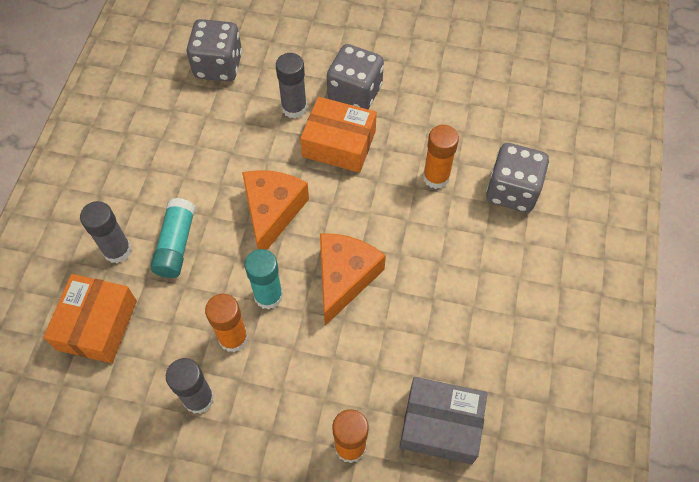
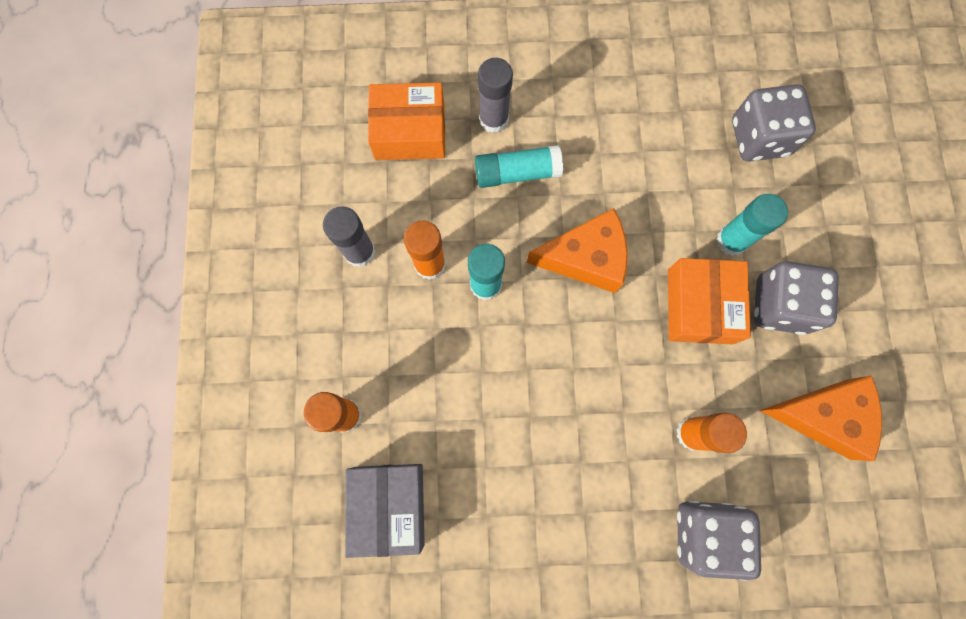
camera: 75 degrees right, 15 degrees up
grey glue stick [276,53,307,119] -> turquoise glue stick [716,194,788,256]
orange cheese [320,233,386,326] -> orange cheese moved to [759,375,882,461]

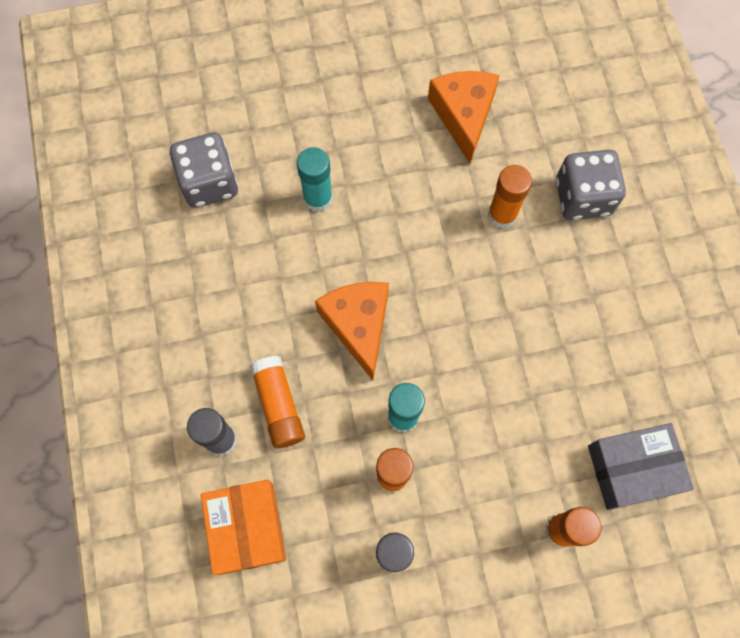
camera: 100 degrees left, 5 degrees down
turquoise glue stick [475,145,563,188] -> orange glue stick [250,356,305,448]
orange box [668,258,751,344] -> none
grey dice [754,261,839,335] -> none

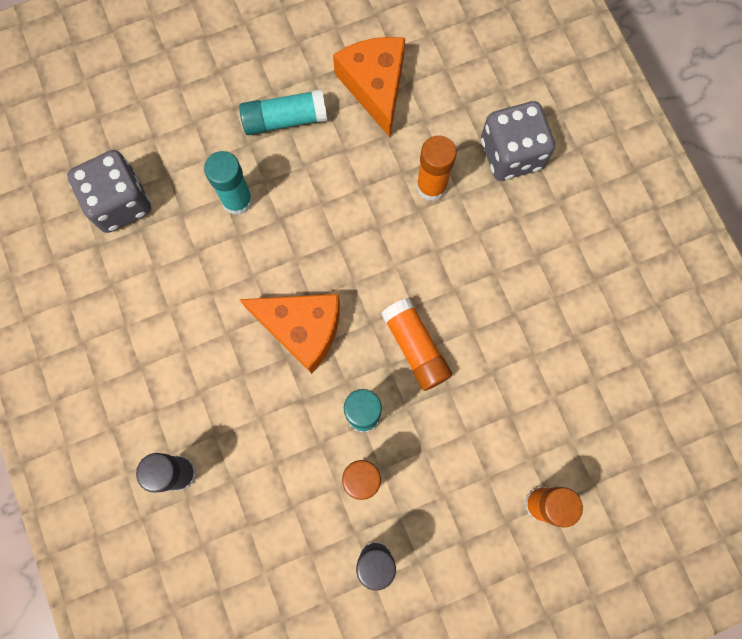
camera: 10 degrees left, 5 degrees up
orange box [201,480,286,575] -> none
orange glue stick [250,356,305,448] -> orange glue stick moved to [381,298,452,391]
orange cheese [315,282,389,380] -> orange cheese turned 135 degrees clockwise [239,294,340,374]
grey box [588,423,694,510] -> none
none -> turquoise glue stick [239,89,327,135]

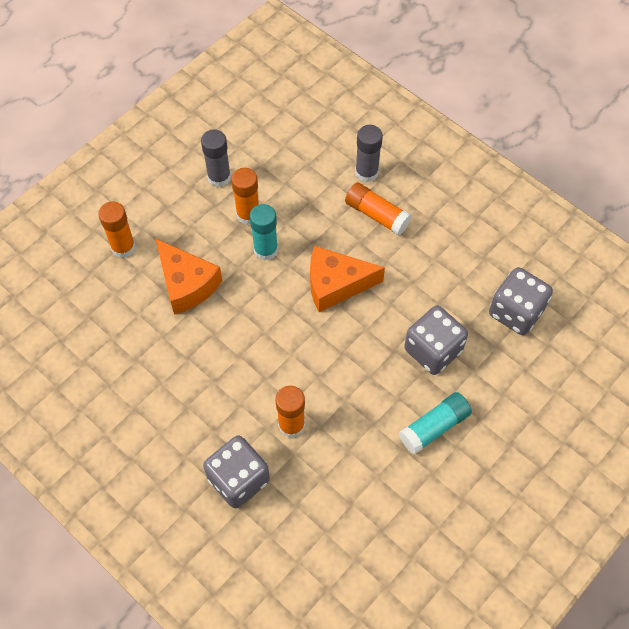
camera: 155 degrees right, 15 degrees down
turquoise glue stick [204,151,253,215] -> grey dice [404,306,468,375]
orange cheese [333,37,405,137] -> orange cheese moved to [155,238,222,315]
orange glue stick [381,298,452,391] -> orange glue stick moved to [345,182,412,236]

